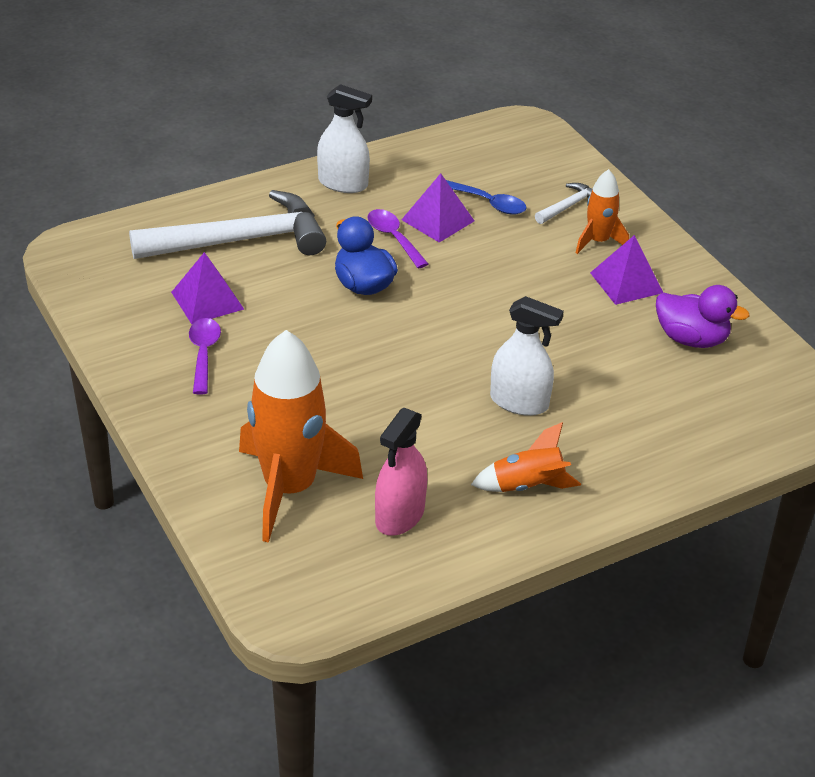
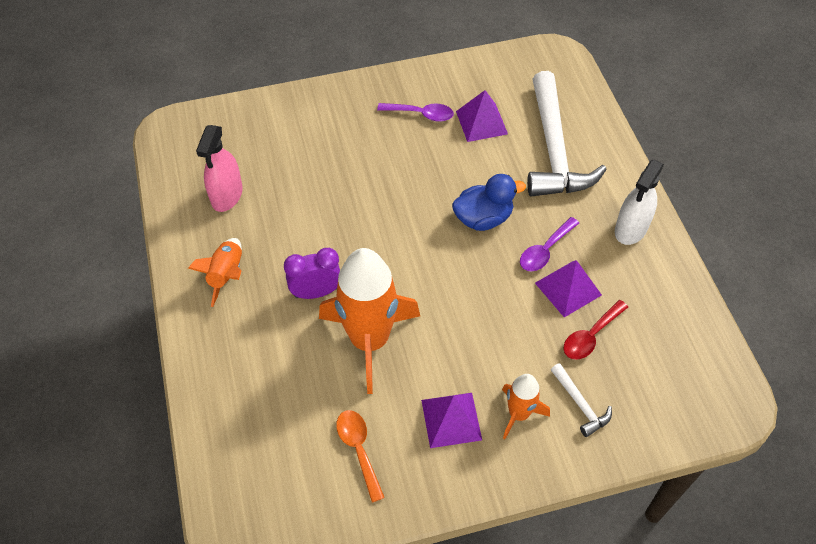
camera: 105 degrees right, 15 degrees up
orange rocket [239,330,363,543] -> orange rocket moved to [319,248,420,394]
purple spoon [367,209,428,269] -> purple spoon turned 150 degrees clockwise [520,217,579,271]
pink spray bottle [375,408,427,536] -> pink spray bottle turned 120 degrees counterclockwise [196,125,243,212]
blue spoon [446,180,526,215] -> red spoon [563,300,628,360]
white spray bottle [490,296,564,416] -> purple clock [284,248,340,299]
purple duck [656,285,749,348] -> orange spoon [336,410,385,502]

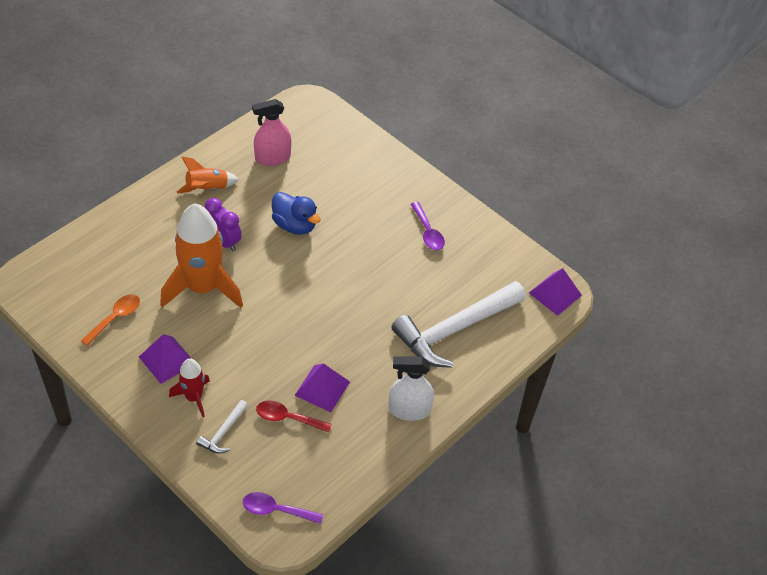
camera: 55 degrees right, 5 degrees down
blue duck [452,174,526,231] -> blue duck moved to [272,192,321,235]
purple pyramid [456,90,508,142] -> purple pyramid moved to [529,268,582,316]
orange rocket [502,374,550,439] -> red rocket [169,358,210,417]
purple spoon [520,217,579,271] -> purple spoon moved to [243,492,323,524]

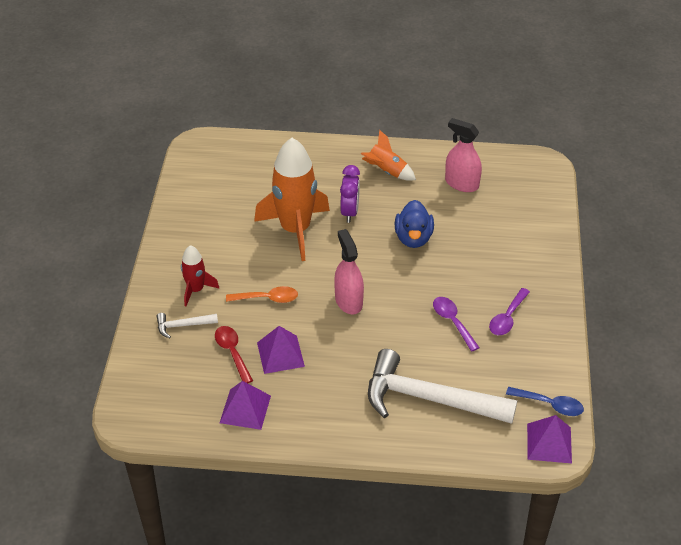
camera: 55 degrees right, 5 degrees down
orange spoon [81,294,140,346] -> orange spoon moved to [226,286,298,303]
purple pyramid [139,334,192,384] -> purple pyramid moved to [220,381,271,430]
purple spoon [243,492,323,524] -> purple spoon moved to [433,297,480,352]
white spray bottle [388,356,434,421] -> none
none -> pink spray bottle [334,229,364,315]
none -> blue spoon [506,387,584,416]

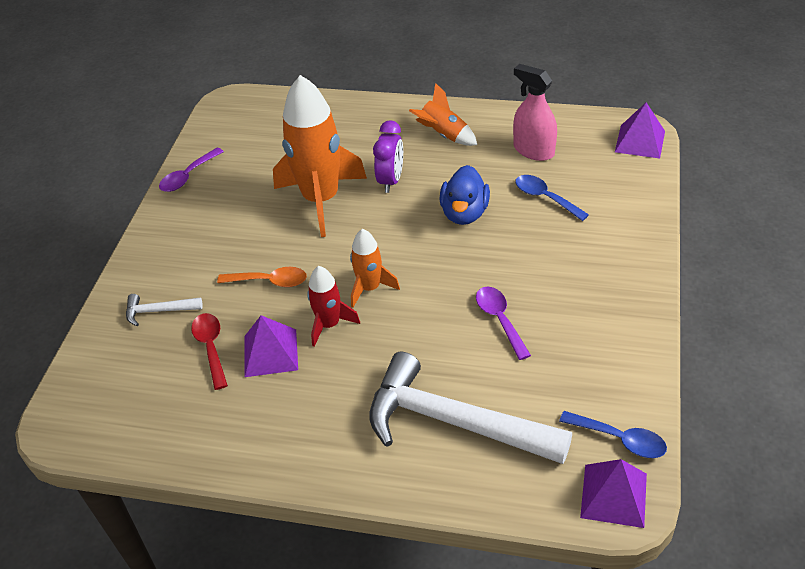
camera: 10 degrees right, 0 degrees up
red rocket [181,245,219,306] -> red rocket moved to [307,266,360,347]
purple pyramid [220,381,271,430] -> purple pyramid moved to [615,102,665,159]
pink spray bottle [334,229,364,315] -> orange rocket [350,229,400,308]
purple spoon [489,288,530,335] -> purple spoon moved to [159,148,224,192]
none -> blue spoon [515,175,589,221]

